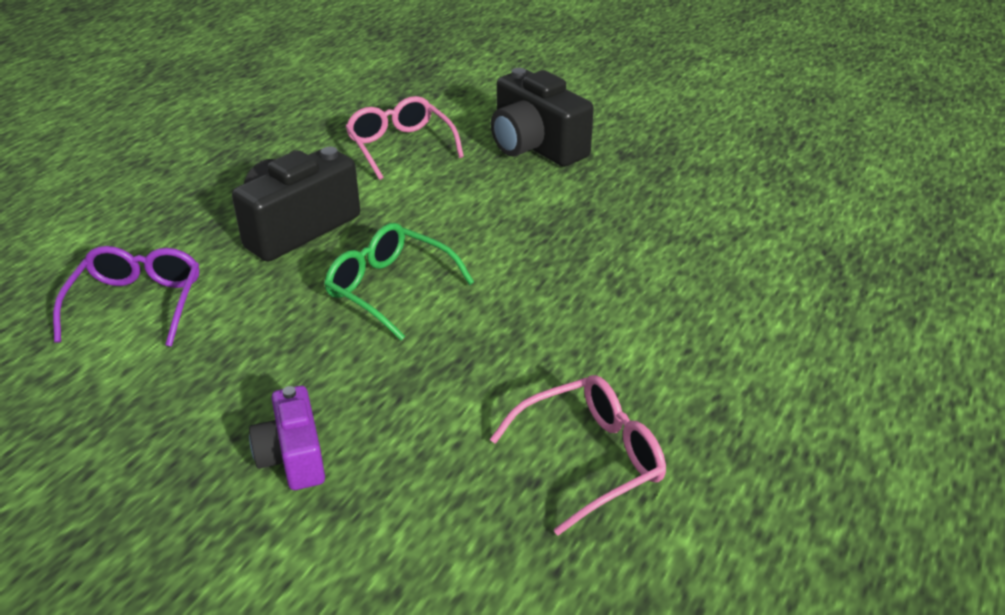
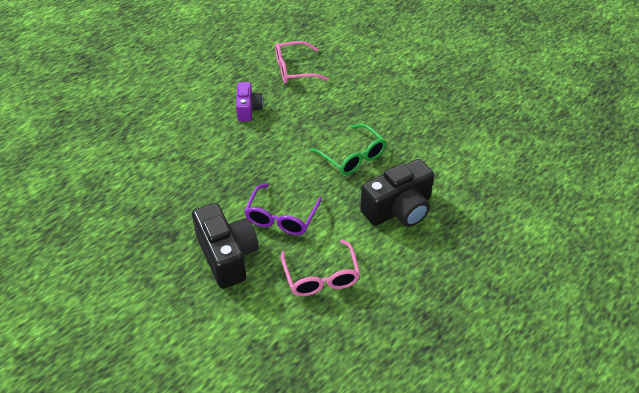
camera: 165 degrees left, 10 degrees up
purple glasses [53,246,199,347] -> purple glasses moved to [244,184,322,235]
purple camera [249,386,325,490] -> purple camera moved to [236,82,263,121]

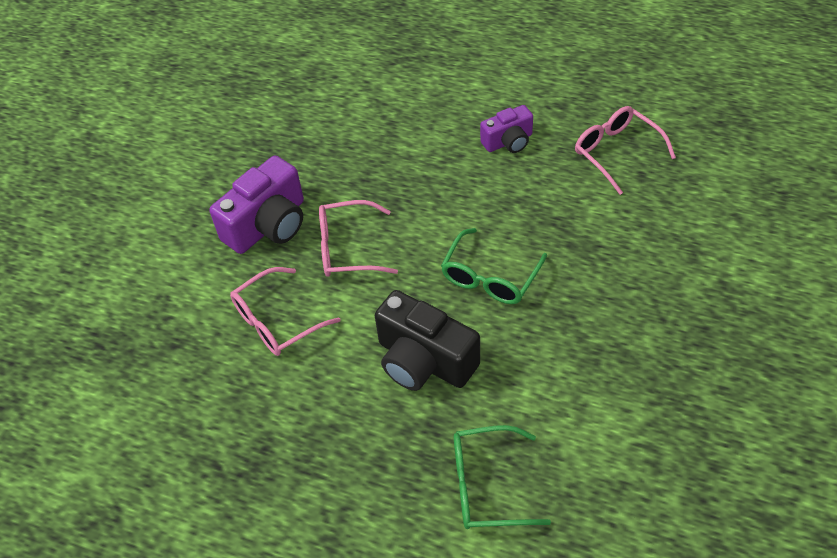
camera: 70 degrees right, 5 degrees up
black camera [192,203,259,289] -> purple camera [209,155,304,254]
purple glasses [244,184,322,235] -> pink glasses [319,200,398,277]
none -> green glasses [454,425,551,529]

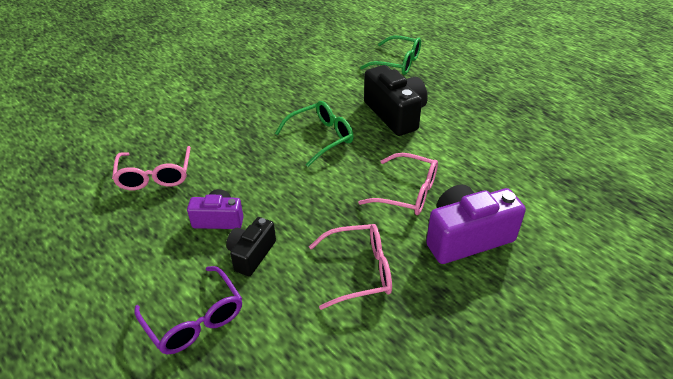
camera: 155 degrees left, 10 degrees down
pink glasses [230,267,340,356] -> pink glasses moved to [309,224,392,310]
none -> purple glasses [134,266,242,354]
none -> black camera [226,217,276,276]

